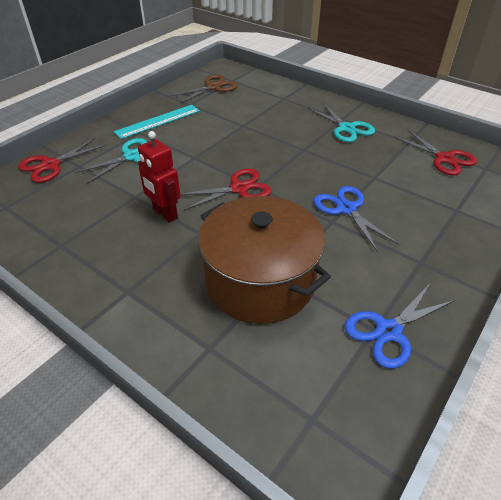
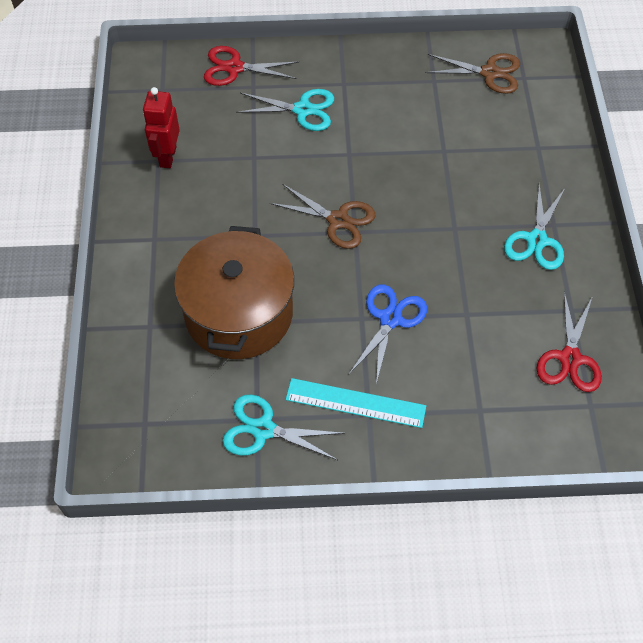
camera: 50 degrees right, 15 degrees up
turquoise ruler [114,105,200,139] -> turquoise ruler moved to [286,378,426,428]
red robot [138,131,181,223] -> red robot moved to [143,87,180,168]
red scissors [180,169,271,210] -> brown scissors [270,184,375,249]
blue scissors [345,284,455,369] -> turquoise scissors [223,395,345,460]

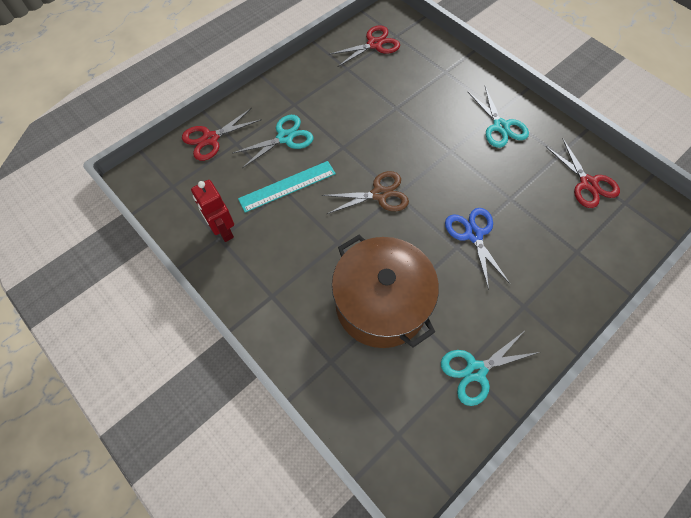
camera: 40 degrees left, 5 degrees up
turquoise ruler [286,378,426,428] -> turquoise ruler moved to [238,161,336,213]
brown scissors [425,53,520,94] -> red scissors [328,25,400,67]

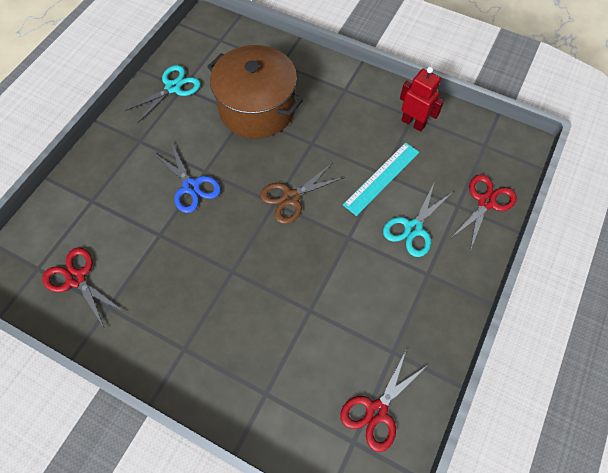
camera: 160 degrees right, 0 degrees up
turquoise scissors [467,86,529,148] -> none

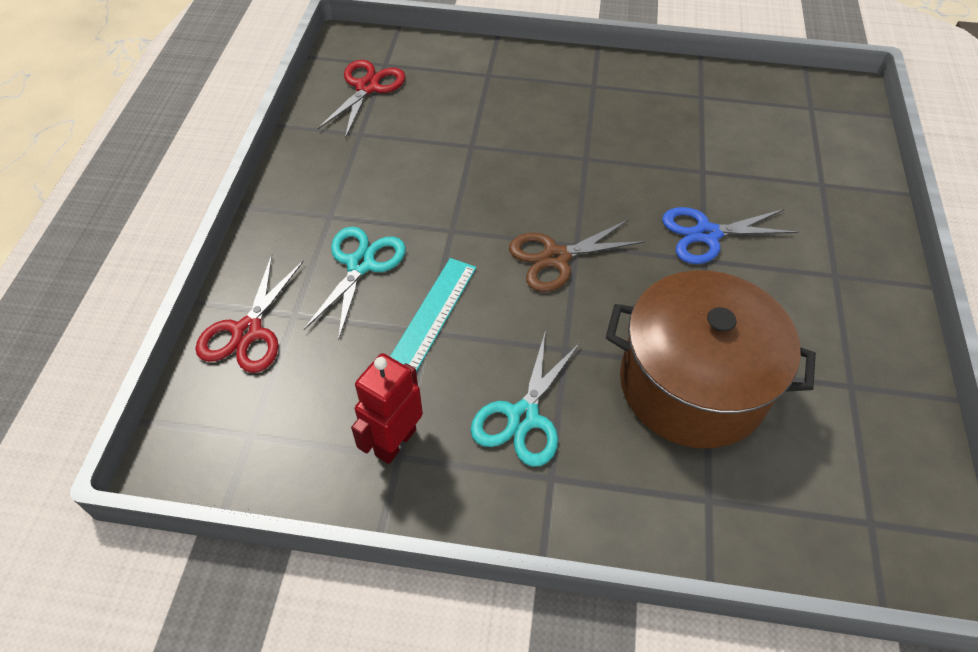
camera: 160 degrees right, 10 degrees down
red scissors [42,248,123,328] -> none
turquoise scissors [125,65,201,123] -> turquoise scissors moved to [471,333,580,467]
blue scissors [153,144,221,213] -> blue scissors turned 45 degrees counterclockwise [662,207,799,264]
brown scissors [260,163,345,224] -> brown scissors turned 150 degrees counterclockwise [509,219,646,292]
red robot [400,67,444,132] -> red robot turned 105 degrees clockwise [351,353,423,464]

